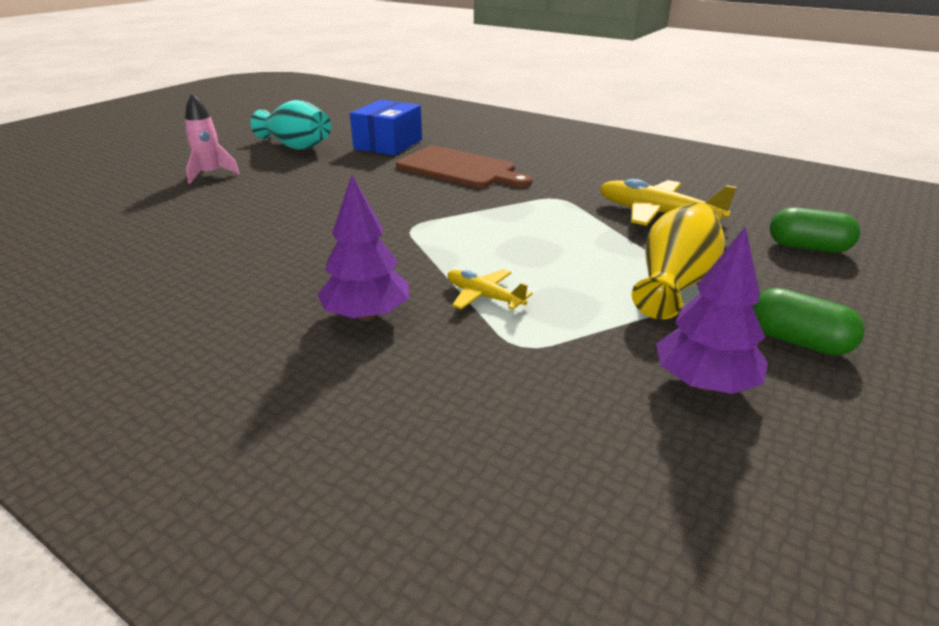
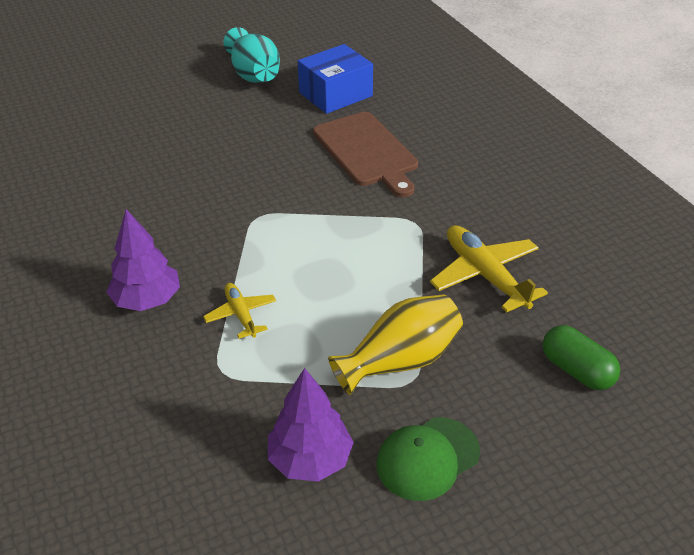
camera: 30 degrees right, 10 degrees up
pink rocket [185,93,240,184] -> none
green capsule [752,288,865,356] -> green cap [376,417,480,501]

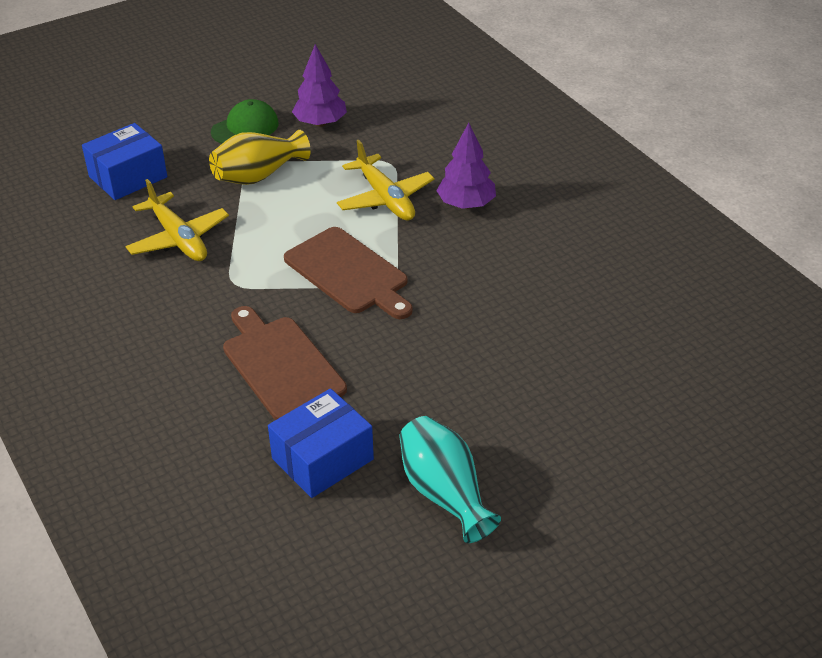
camera: 175 degrees right, 0 degrees up
yellow plane [203,283,276,339] -> yellow plane [337,140,435,221], size x1.73
green capsule [543,325,620,390] -> blue box [82,123,167,200]
none -> brown cutting board [284,227,413,319]

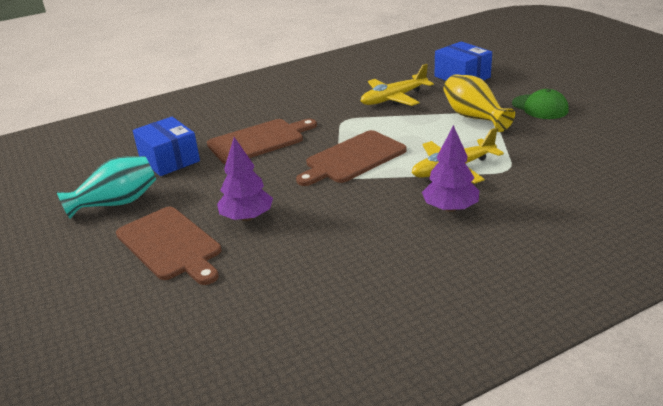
camera: 95 degrees right, 10 degrees down
purple tree [292,44,347,127] -> purple tree moved to [217,137,273,221]
none -> brown cutting board [116,207,222,285]

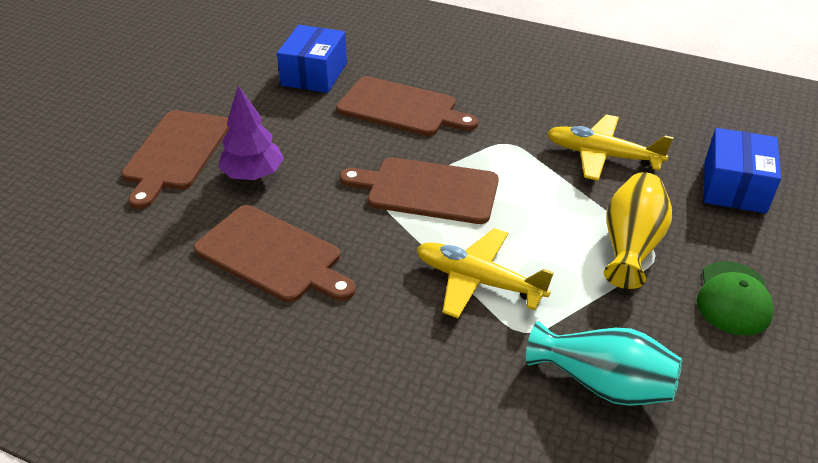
camera: 50 degrees right, 10 degrees up
turquoise vase [57,156,156,219] -> turquoise vase moved to [526,321,682,406]
purple tree [422,125,479,212] -> none
none -> brown cutting board [194,205,356,303]

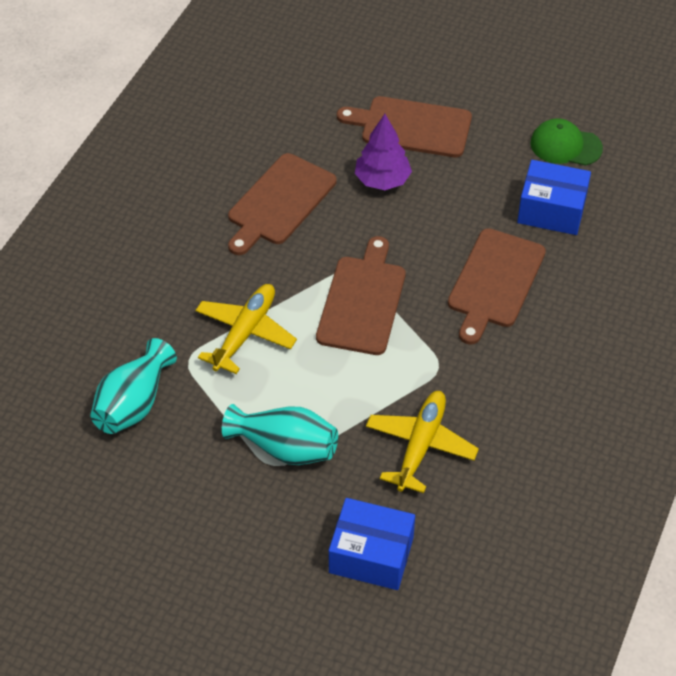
camera: 90 degrees right, 10 degrees up
yellow vase [604,172,672,289] -> turquoise vase [222,404,338,465]
green cap [697,261,774,336] -> green cap moved to [530,118,603,166]

